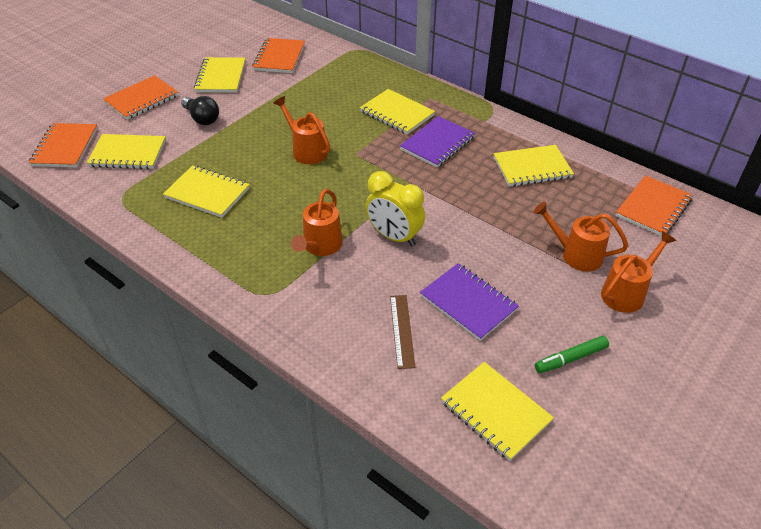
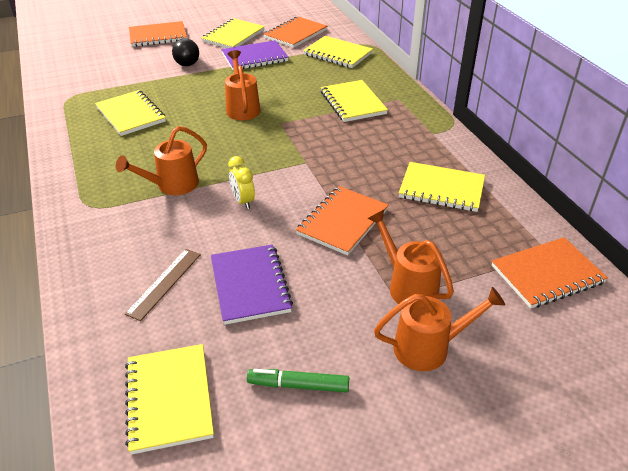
camera: 30 degrees right, 5 degrees down
orange notebook [29,123,98,168] -> orange notebook moved to [296,186,389,256]
yellow notebook [87,134,166,169] -> yellow notebook moved to [303,36,373,68]
yellow clock [366,171,425,246] -> yellow clock [228,156,255,209], size x0.59
purple notebook [400,116,475,167] -> purple notebook moved to [221,40,289,71]

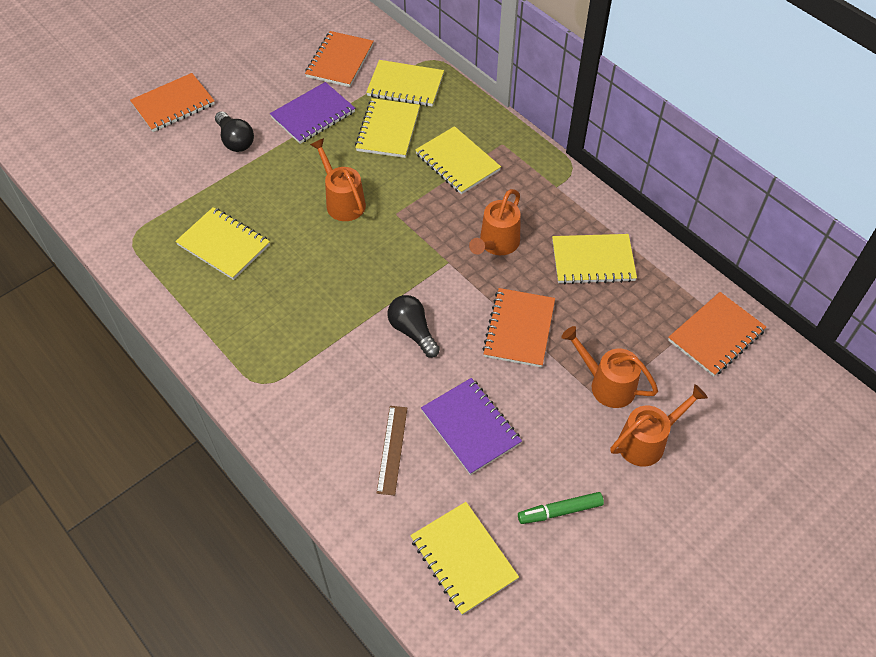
camera: 20 degrees left, 15 degrees up
orange watering can [116,126,207,195] -> orange watering can moved to [469,189,521,255]
yellow notebook [201,18,265,48] -> yellow notebook moved to [355,98,420,158]
yellow clock [228,156,255,209] -> black light bulb [388,295,440,358]

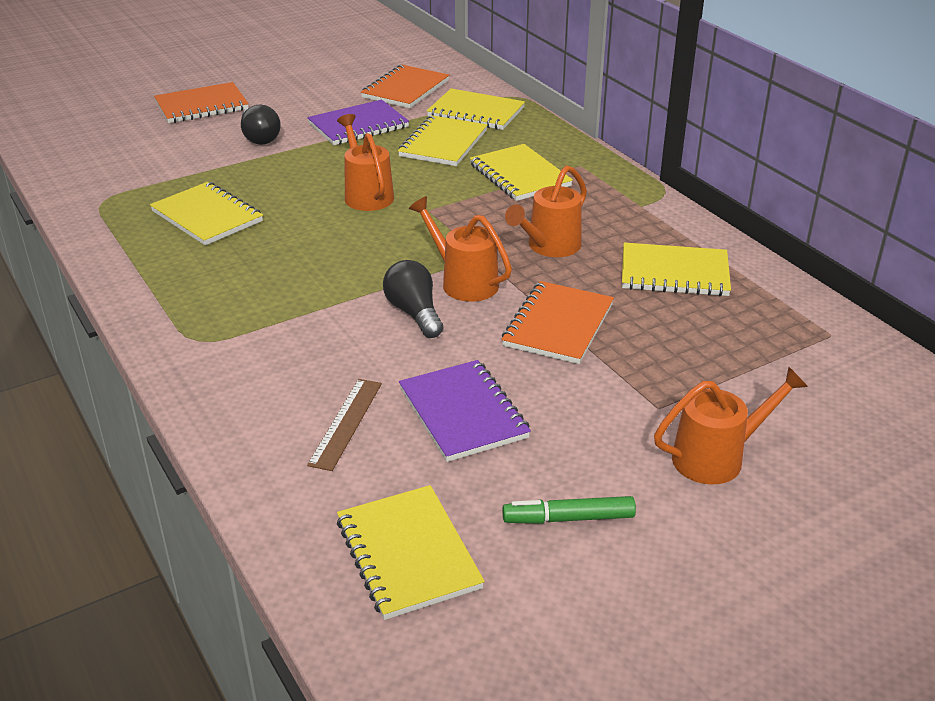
camera: 10 degrees right, 20 degrees down
orange watering can [561,326,658,408] -> orange watering can moved to [409,196,512,302]
orange notebook [668,292,766,377] -> none

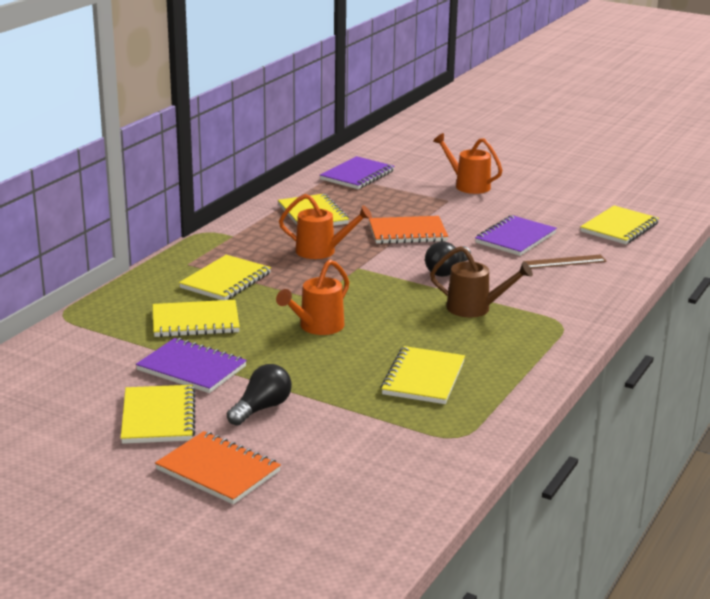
camera: 120 degrees left, 10 degrees down
orange notebook [361,65,449,108] -> none
orange watering can [409,196,512,302] -> none
yellow notebook [427,88,525,130] -> yellow notebook moved to [121,385,196,444]
green marker [502,496,636,524] -> none
none -> purple notebook [320,156,394,189]
none -> brown watering can [430,246,533,318]

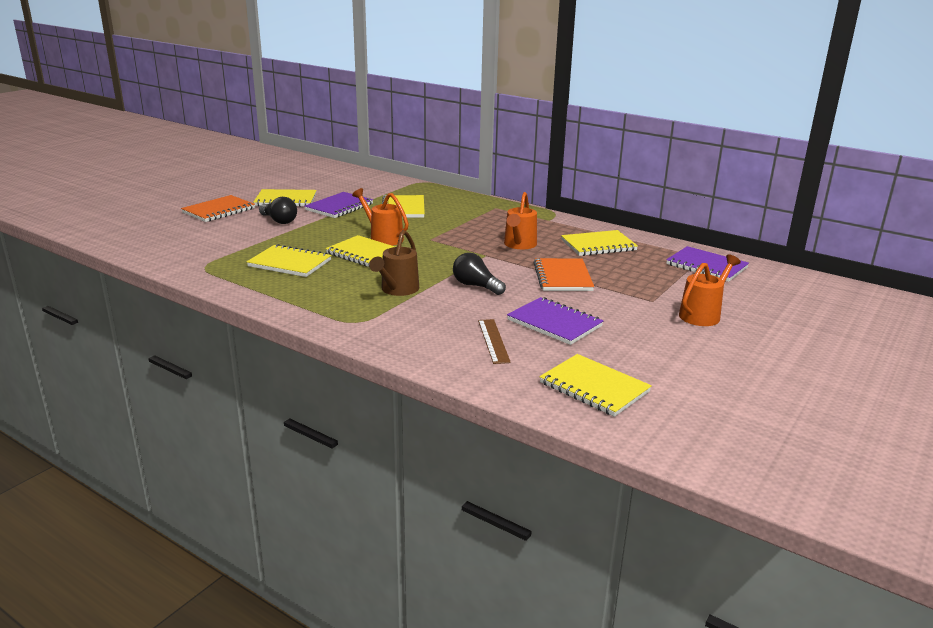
camera: 95 degrees right, 0 degrees up
yellow notebook [179,255,271,300] -> yellow notebook moved to [326,235,395,268]

